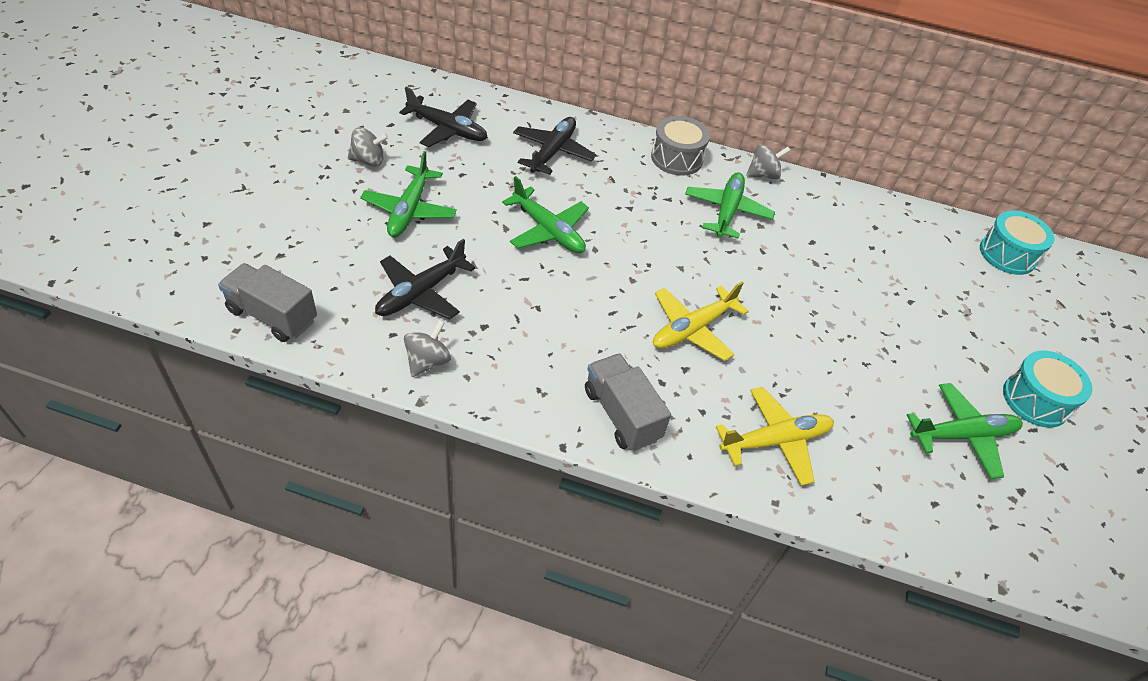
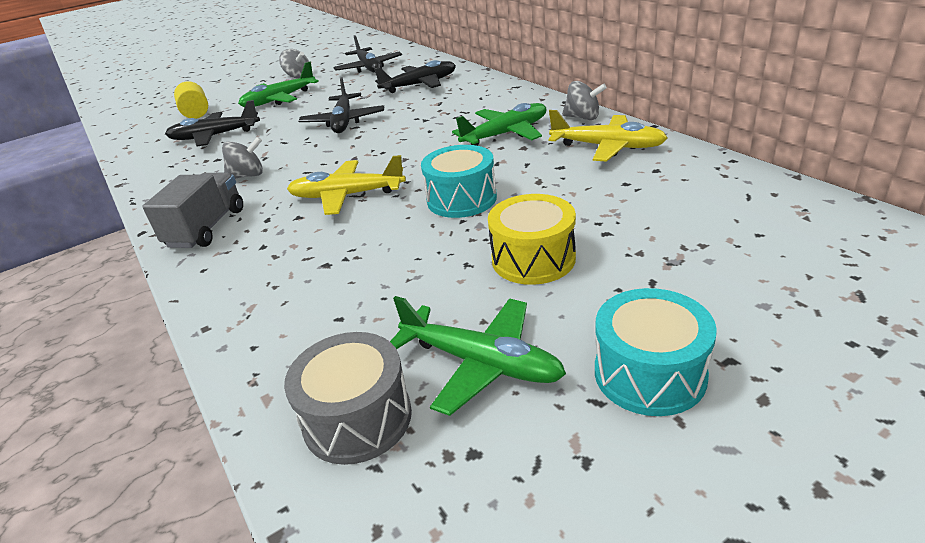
camera: 50 degrees right, 15 degrees down
grey truck [218,263,317,342] -> none
grey spinning top [404,320,451,377] -> grey spinning top moved to [222,137,263,179]
green plane [502,176,589,253] -> black plane [298,77,384,133]
grey drum [651,116,710,176] -> grey drum moved to [284,332,412,465]
yellow plane [716,387,834,486] -> yellow plane moved to [549,110,668,162]
turquoise drum [980,211,1055,275] -> turquoise drum moved to [421,145,497,218]
none -> yellow cylinder [174,81,208,119]
none -> yellow drum [488,194,576,285]

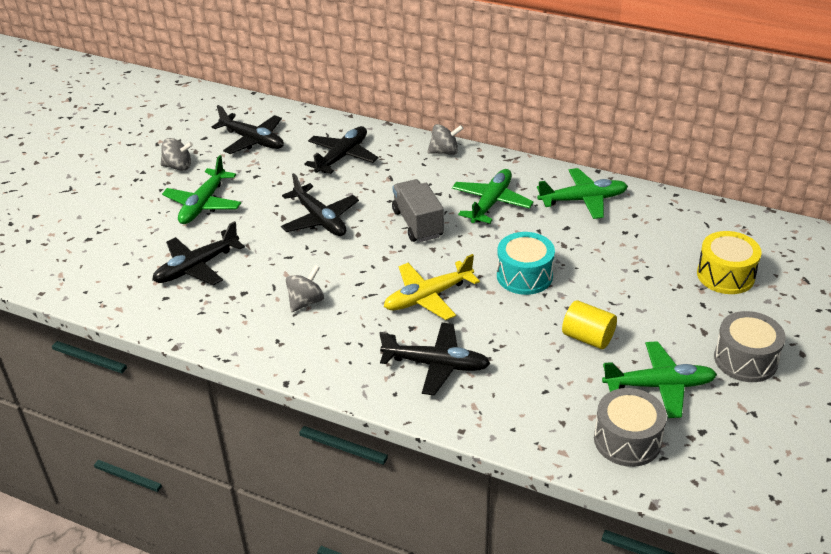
camera: 35 degrees left, 5 degrees up
grey truck [142,173,243,248] -> grey truck moved to [392,179,444,242]
yellow cylinder [174,81,208,119] -> yellow cylinder moved to [562,300,617,349]
yellow drum [488,194,576,285] -> yellow drum moved to [697,231,762,294]
yellow plane [549,110,668,162] -> green plane [537,168,628,219]
grey spinning top [562,81,607,120] -> grey spinning top moved to [427,124,464,155]
turquoise drum [595,288,717,416] -> grey drum [714,311,786,382]
none -> black plane [379,323,490,396]

